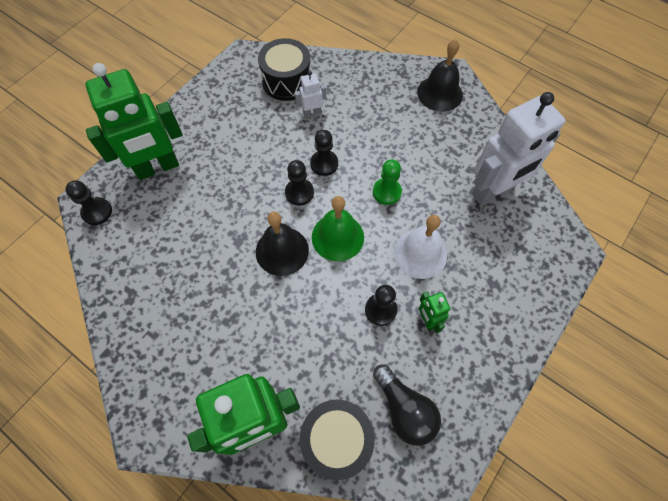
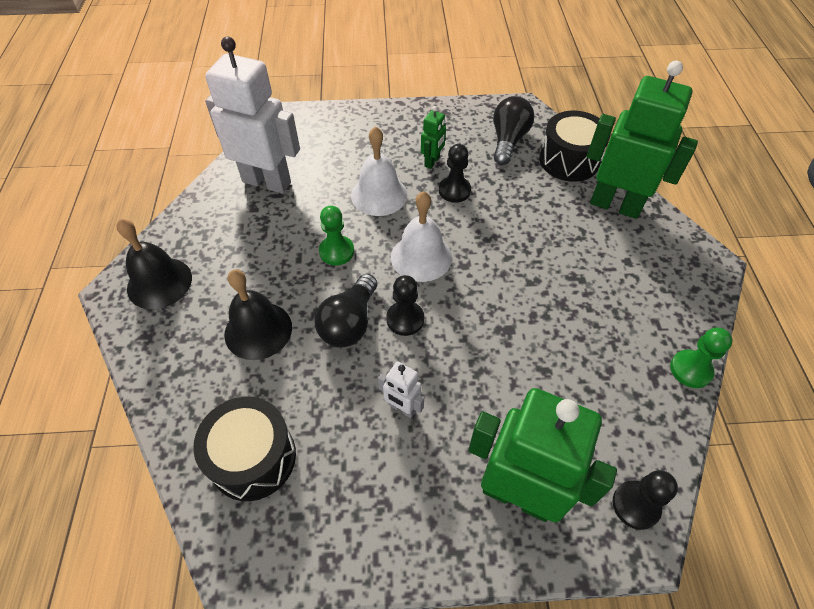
camera: 130 degrees left, 10 degrees down
black bell [256,212,309,276] -> black bell moved to [224,269,292,360]
white robot [295,71,326,118] -> white robot moved to [378,361,424,418]
black pawn [310,130,338,176] -> black light bulb [314,274,377,347]
green bell [312,196,364,261] -> white bell [391,191,452,282]
none -> green pawn [670,327,733,388]

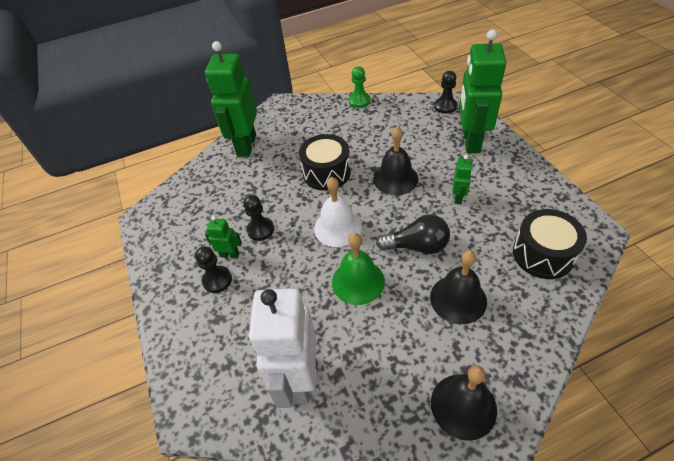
camera: 105 degrees left, 5 degrees down
green pawn [319,206,354,265] -> green bell [332,233,385,305]
white bell [351,126,407,216] -> none
white robot [378,361,424,418] -> green robot [452,155,472,205]
black pawn [386,275,424,336] -> black pawn moved to [195,246,232,293]
black light bulb [493,96,534,165] -> none
black drum [539,111,610,182] -> black drum moved to [299,134,351,191]
none -> black bell [373,126,418,195]

